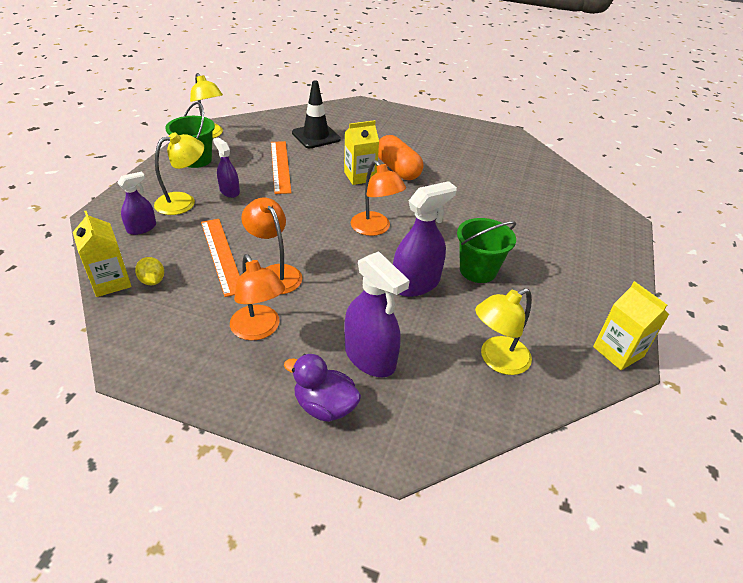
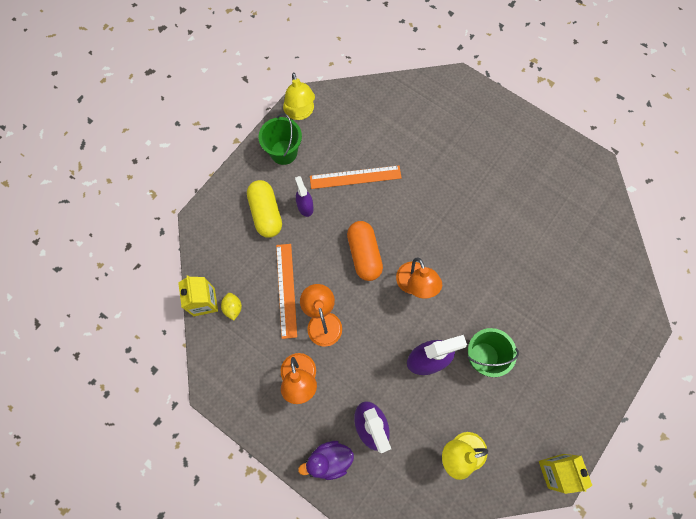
camera: 20 degrees right, 30 degrees up
purple spray bottle [117,172,156,235] -> none
yellow lamp [154,132,204,215] -> yellow capsule [247,180,282,238]
orange ruler [271,141,292,194] -> orange ruler turned 75 degrees clockwise [310,165,401,189]
purple duck [284,354,361,422] -> purple duck turned 60 degrees counterclockwise [298,441,354,480]
black traffic cone [292,81,341,148] -> none
yellow carton [344,120,379,185] -> none
orange capsule [378,135,423,180] -> orange capsule moved to [347,221,383,281]

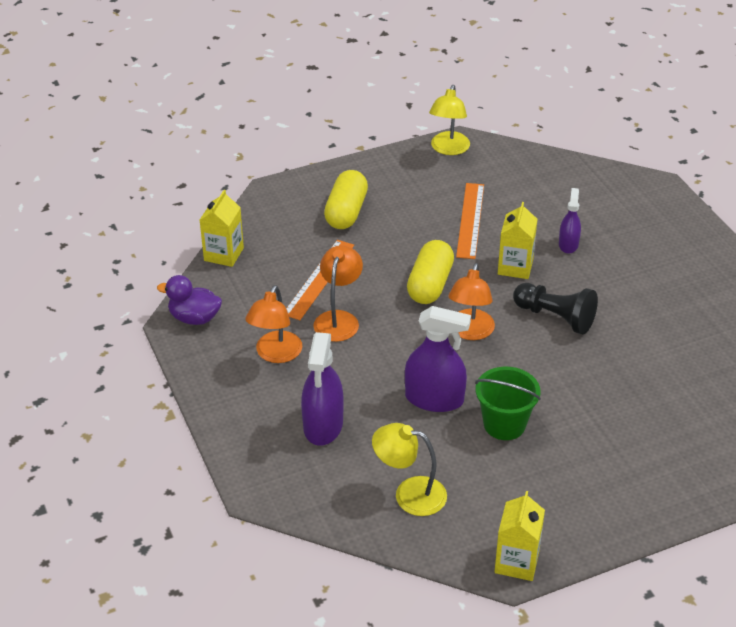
camera: 30 degrees right, 30 degrees down
yellow lemon [221,293,242,321] -> none
green bucket [258,113,302,165] -> none
purple spray bottle [295,176,314,217] -> purple spray bottle moved to [559,188,581,254]
purple duck [298,441,354,480] -> purple duck moved to [157,275,222,325]
orange ruler [310,165,401,189] -> orange ruler turned 75 degrees clockwise [456,183,484,259]
orange capsule [347,221,383,281] -> yellow capsule [407,240,454,304]
none -> yellow carton [498,202,537,279]
none -> black pawn [513,283,598,334]

